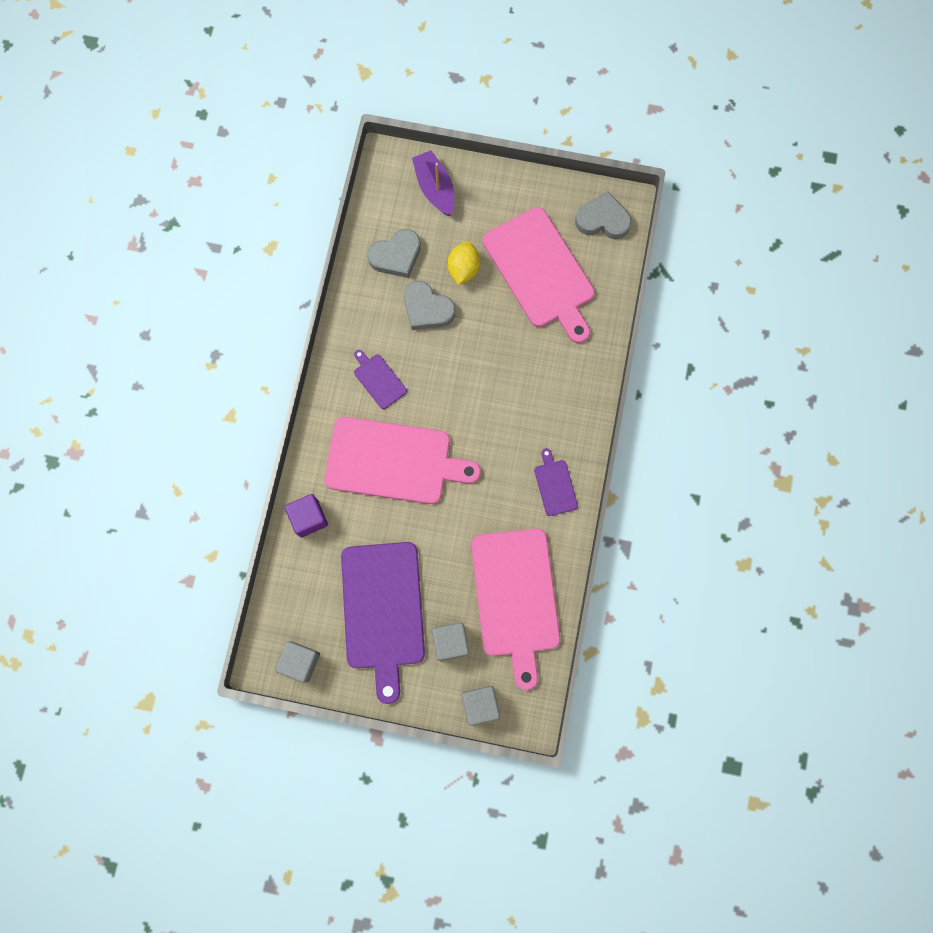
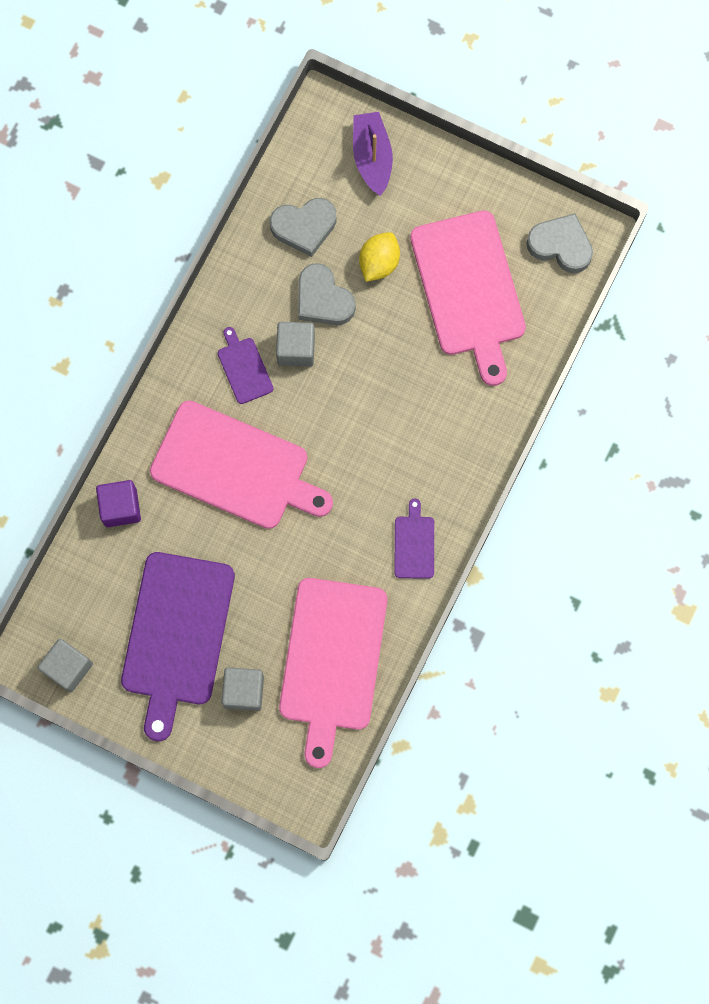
camera: 15 degrees right, 0 degrees up
grey cube [462,686,500,726] -> grey cube moved to [276,322,315,367]

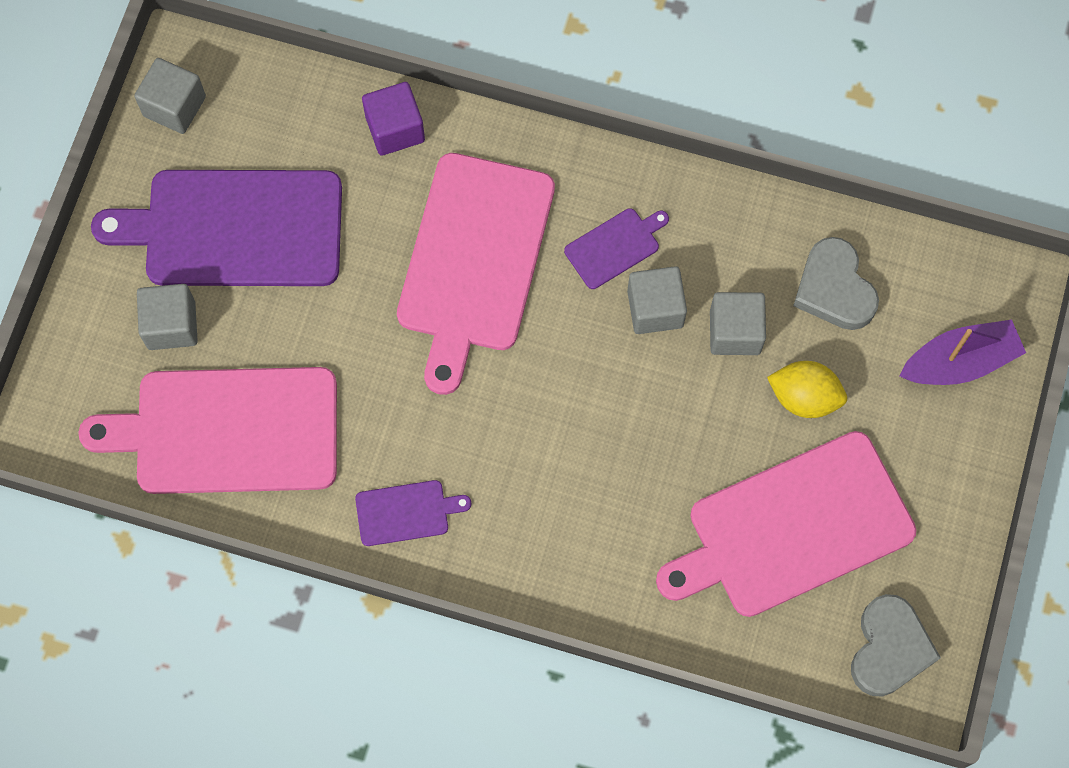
camera: 80 degrees right, 5 degrees down
grey heart [298,263,356,325] -> grey cube [710,292,766,355]

